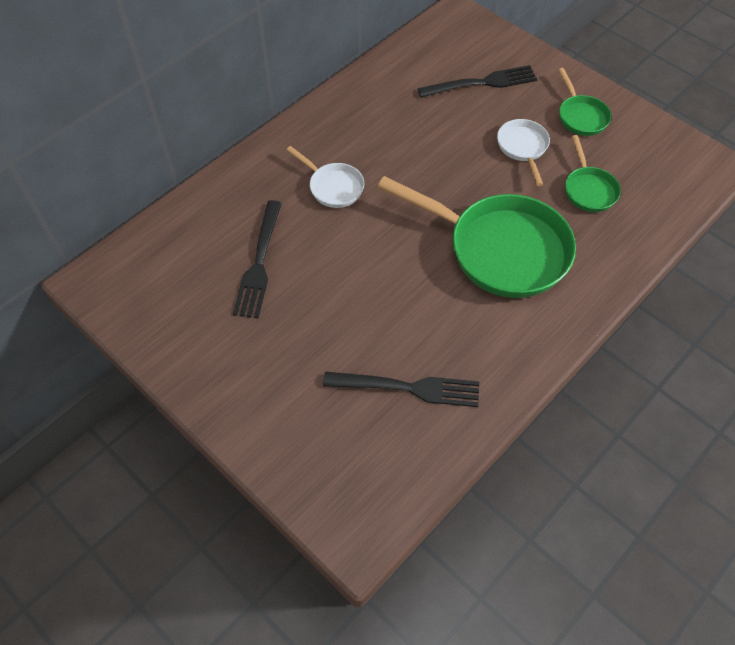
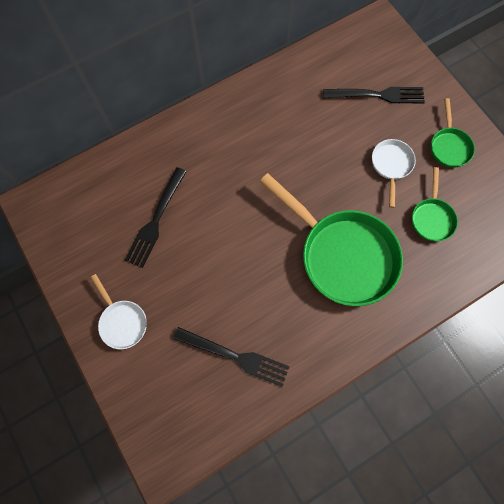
camera: 15 degrees right, 15 degrees up
white pan [286,146,364,208] -> white pan moved to [91,274,147,349]

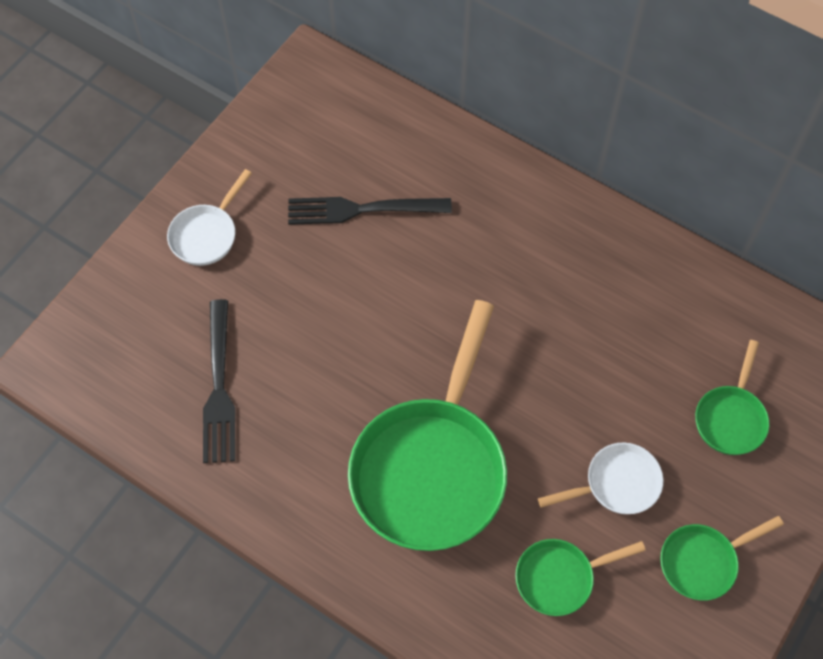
camera: 65 degrees right, 10 degrees down
black fork [323,87,425,103] -> green pan [695,340,769,455]

